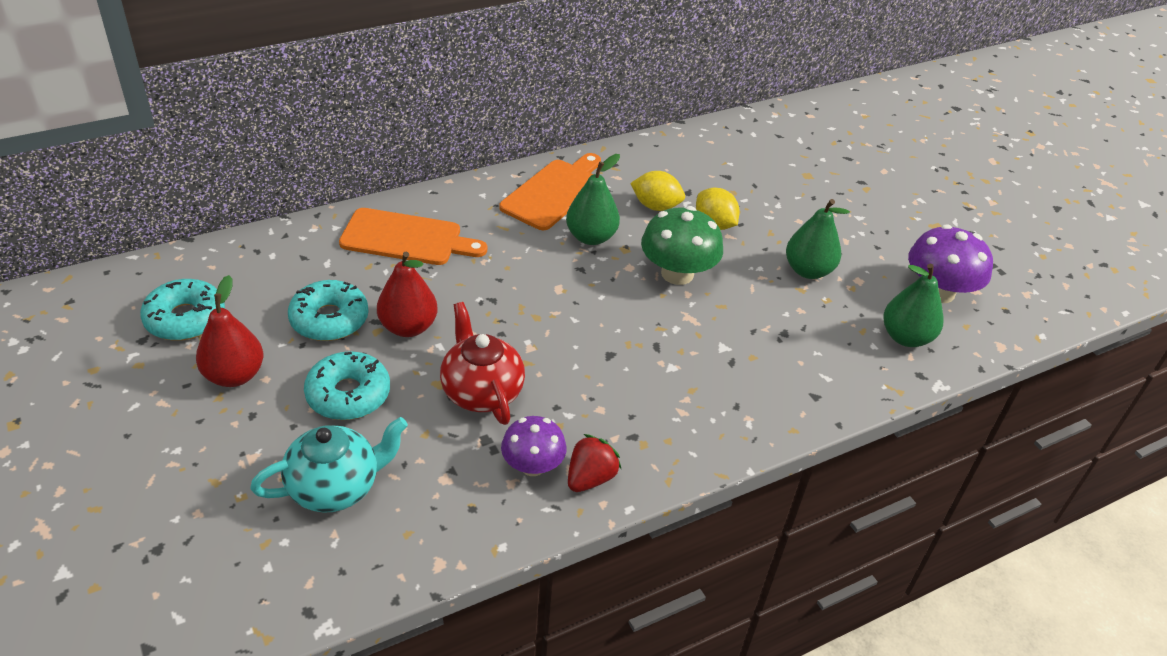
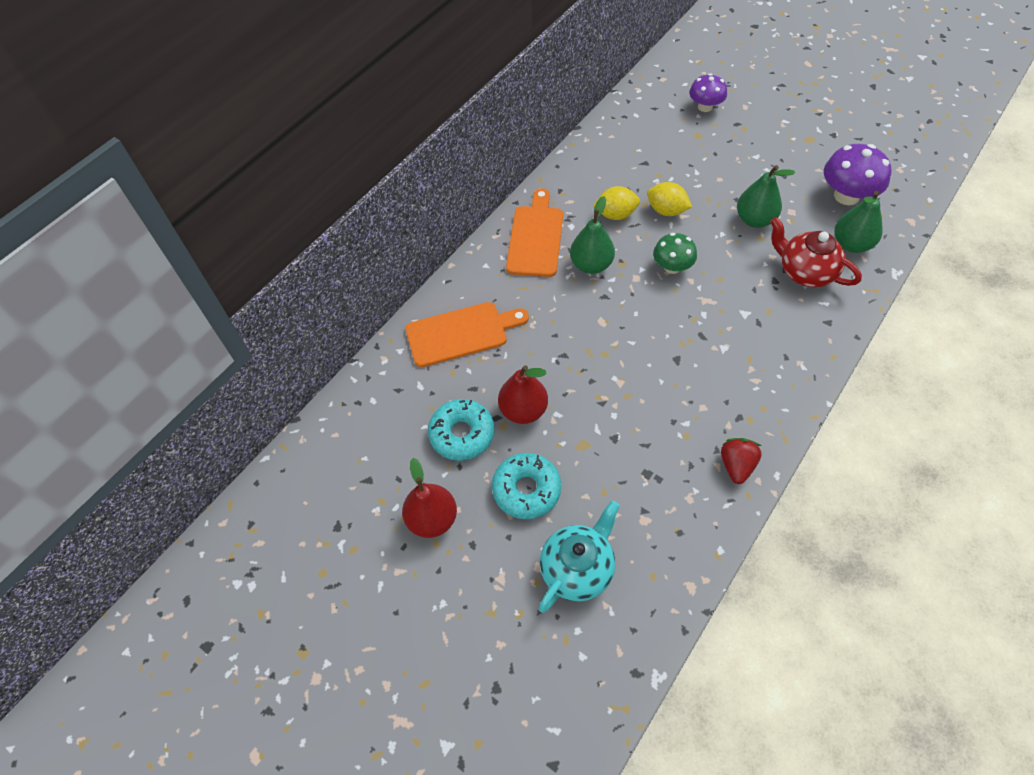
camera: 20 degrees left, 15 degrees up
turquoise donut [140,279,225,341] -> none
red teapot [440,302,525,425] -> red teapot moved to [770,217,862,288]
purple mushroom [501,416,567,476] -> purple mushroom moved to [689,73,727,112]
green mushroom [641,206,723,285] -> green mushroom [653,233,697,274], size x0.65

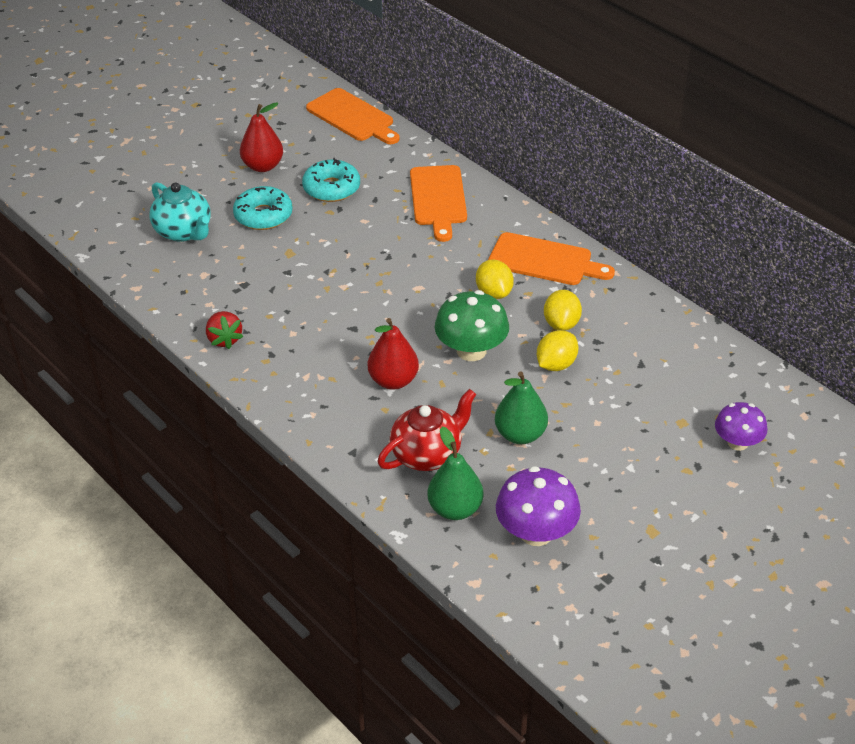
camera: 100 degrees right, 15 degrees down
red pear [498,365,548,424] -> red pear moved to [368,318,419,390]
green pear [570,196,615,274] -> yellow lemon [476,260,514,299]
green mushroom [653,233,697,274] -> green mushroom [435,290,509,361], size x1.53
red strawberry [721,438,762,484] -> red strawberry turned 45 degrees clockwise [206,311,244,349]
none -> orange cutting board [306,88,400,144]

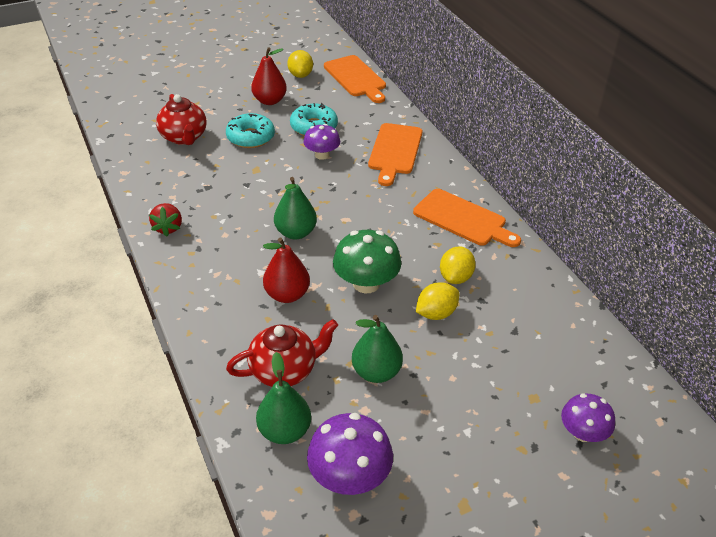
camera: 15 degrees right, 0 degrees up
turquoise teapot [149,182,211,242] -> red teapot [156,94,207,145]
yellow lemon [476,260,514,299] -> yellow lemon moved to [287,50,313,78]
none -> green pear [274,177,317,239]
none -> purple mushroom [304,124,340,160]

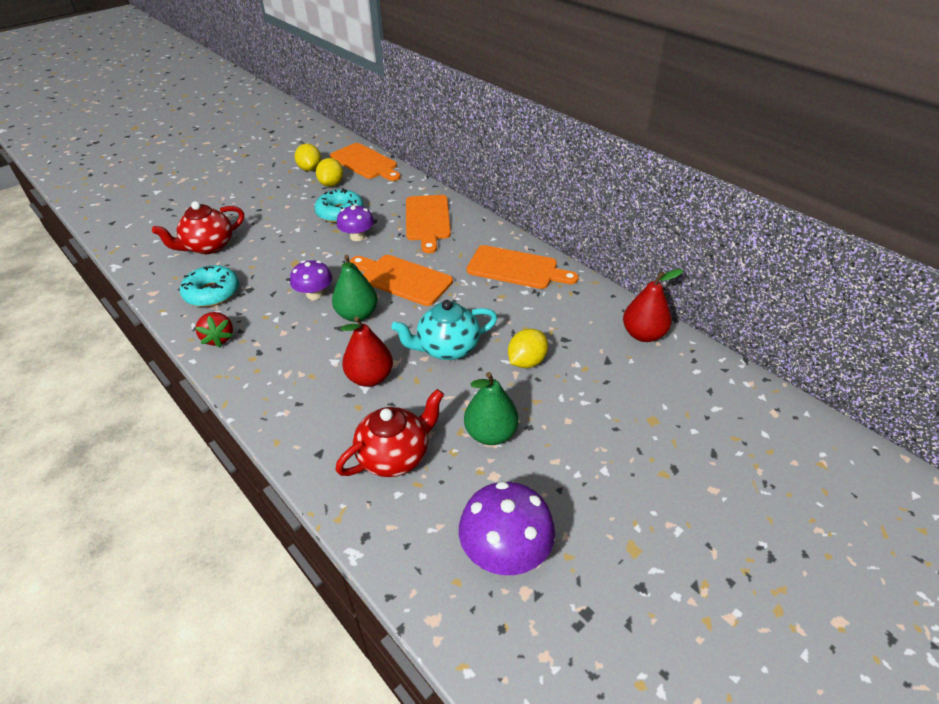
camera: 15 degrees left, 0 degrees up
red teapot [156,94,207,145] -> red teapot turned 90 degrees clockwise [152,201,244,254]
turquoise donut [226,113,275,148] -> turquoise donut moved to [180,265,239,307]
red pear [251,47,287,105] -> red pear moved to [623,269,683,342]
green pear [256,352,311,444] -> none
green mushroom [333,230,401,293] -> turquoise teapot [391,300,497,360]
yellow lemon [440,246,476,284] -> yellow lemon moved to [316,158,343,187]
purple mushroom [561,394,615,442] -> purple mushroom moved to [290,260,332,300]
none -> orange cutting board [350,255,453,306]

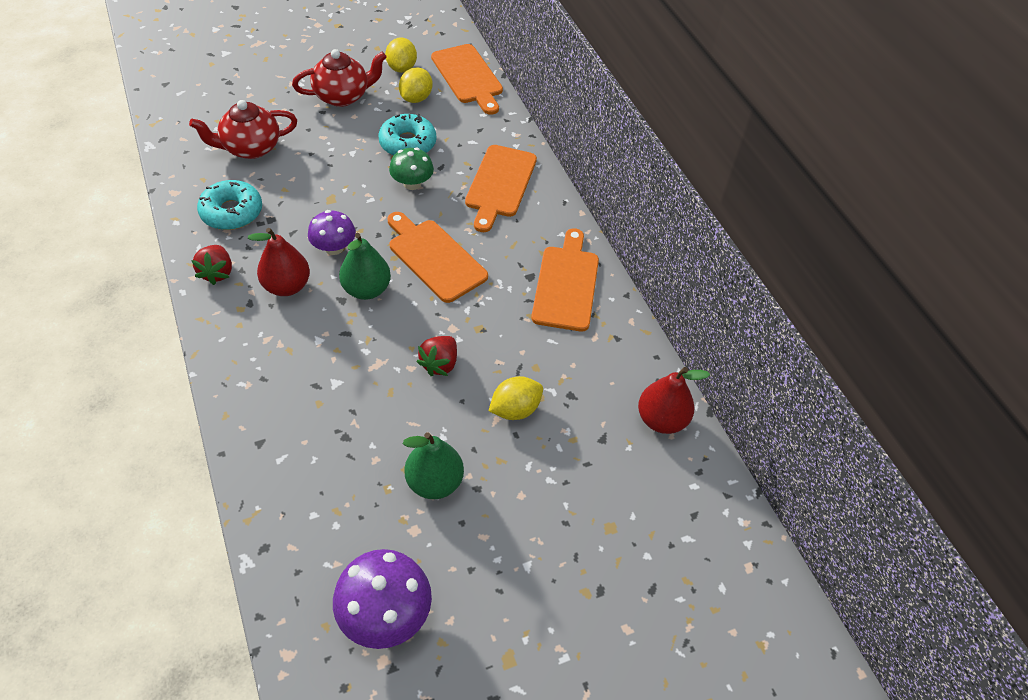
camera: 15 degrees right, 10 degrees up
red teapot [335,389,444,477] -> red teapot moved to [292,49,387,107]
purple mushroom [337,204,374,241] -> green mushroom [389,148,434,190]
red pear [340,316,393,387] -> red pear moved to [248,228,310,296]
turquoise teapot [391,300,497,360] -> red strawberry [416,336,457,376]
orange cutting board [466,245,578,289] -> orange cutting board turned 120 degrees counterclockwise [531,228,599,332]

